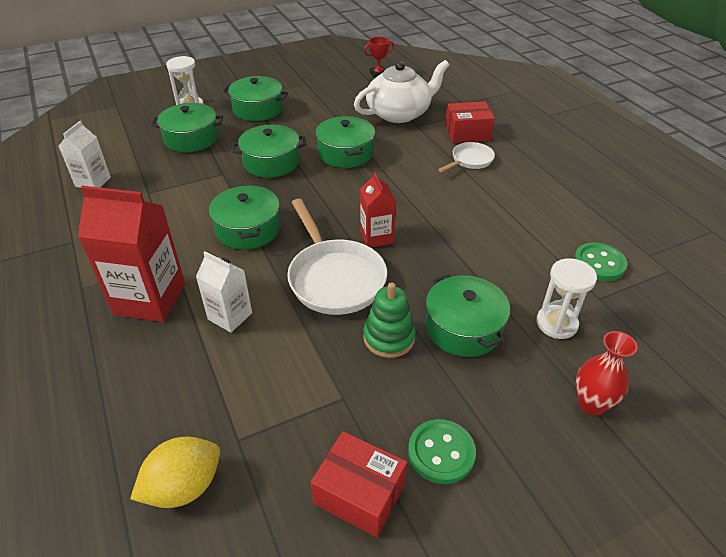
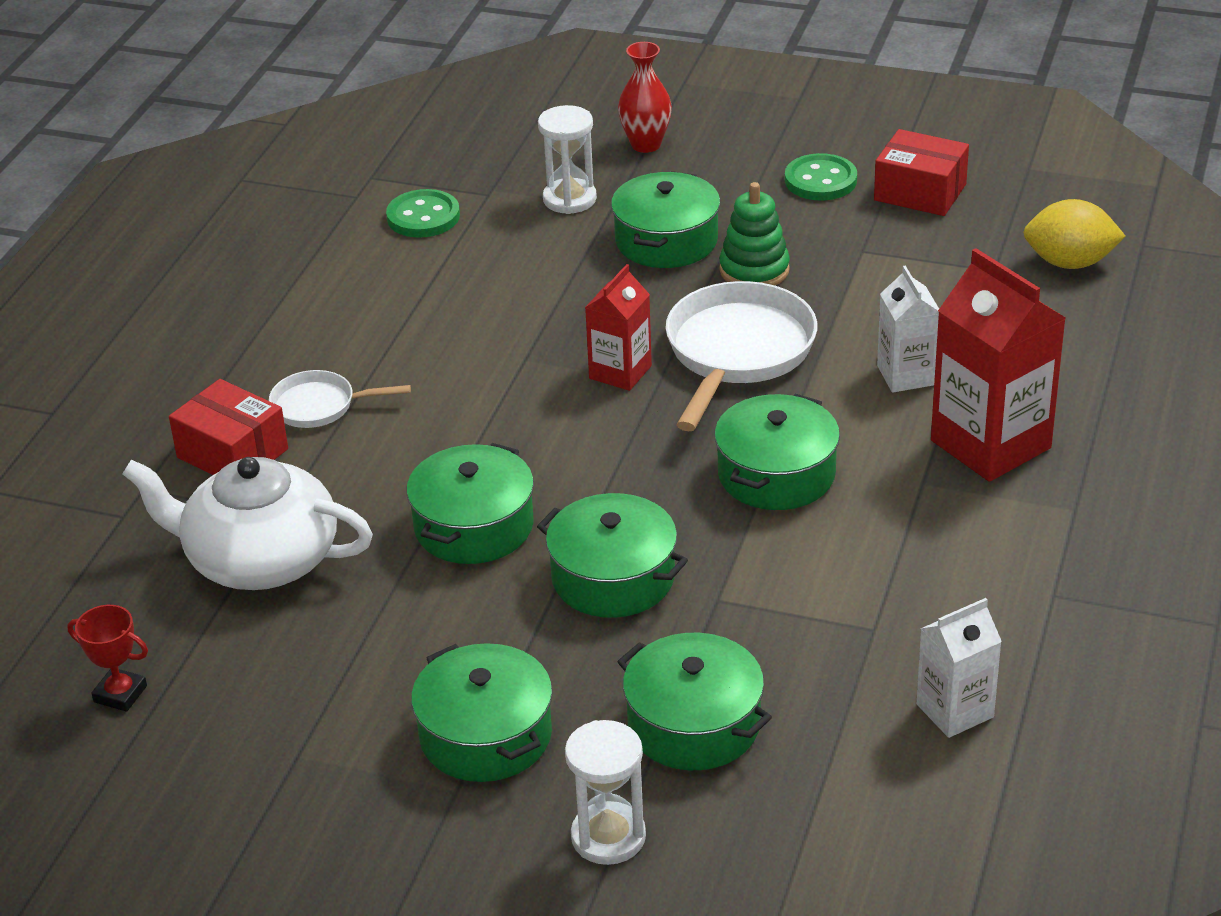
camera: 135 degrees left, 5 degrees down
red box [311,431,407,537] -> red box turned 45 degrees counterclockwise [874,129,969,216]

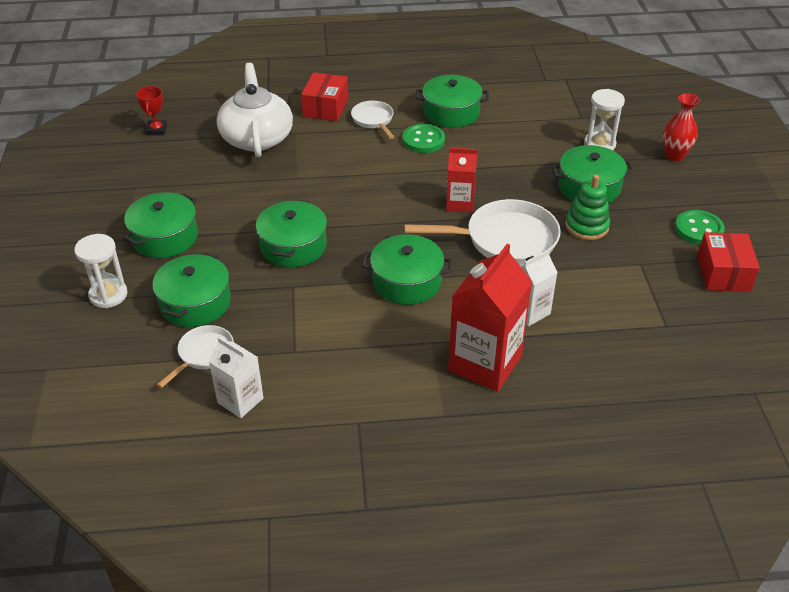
camera: 65 degrees right, 5 degrees up
green button [386,189,460,238] -> green button moved to [403,124,445,153]
green pot [406,443,534,564] -> green pot moved to [416,75,489,128]
yellow lemon [1023,199,1126,269] -> none
none -> white pan [157,325,234,388]

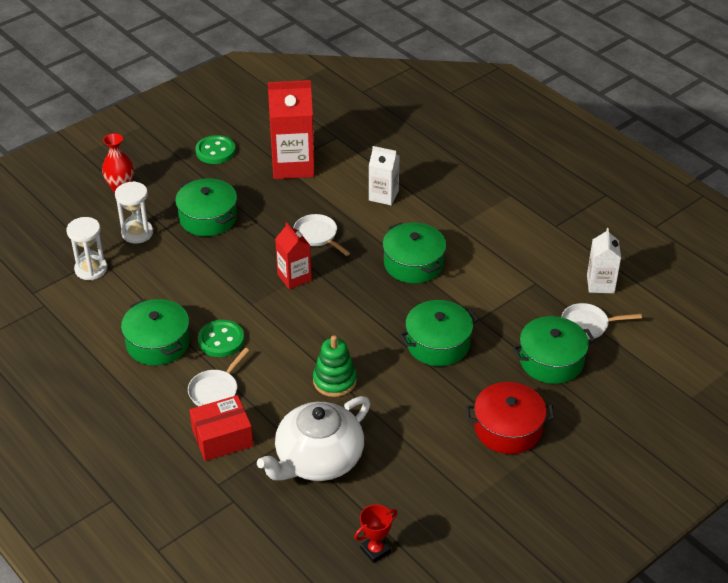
camera: 125 degrees left, 0 degrees up
white hourglass [74,234,128,308] -> white hourglass moved to [66,217,107,280]
green pot [124,192,198,258] -> red pot [466,382,555,454]
white pan [404,199,561,265] -> white pan [294,214,350,256], size x0.54
red carton [448,244,533,392] -> red carton moved to [268,80,315,179]
green stacking toy [565,175,610,240] -> green stacking toy moved to [313,335,357,397]
red box [697,232,760,292] -> none

